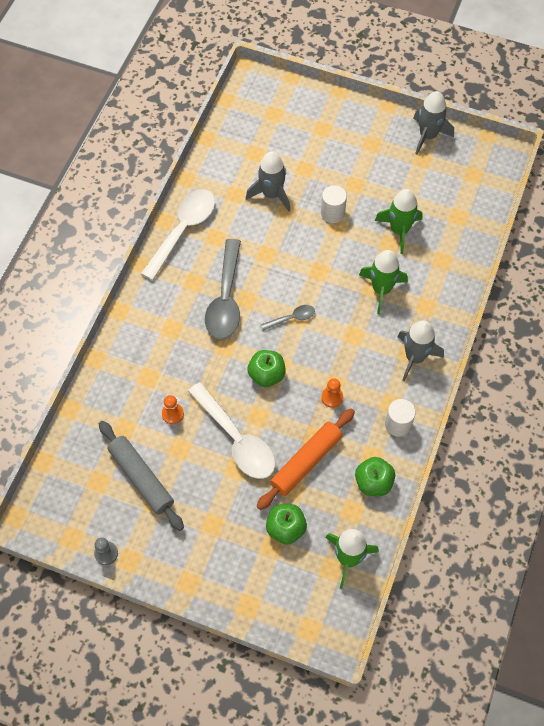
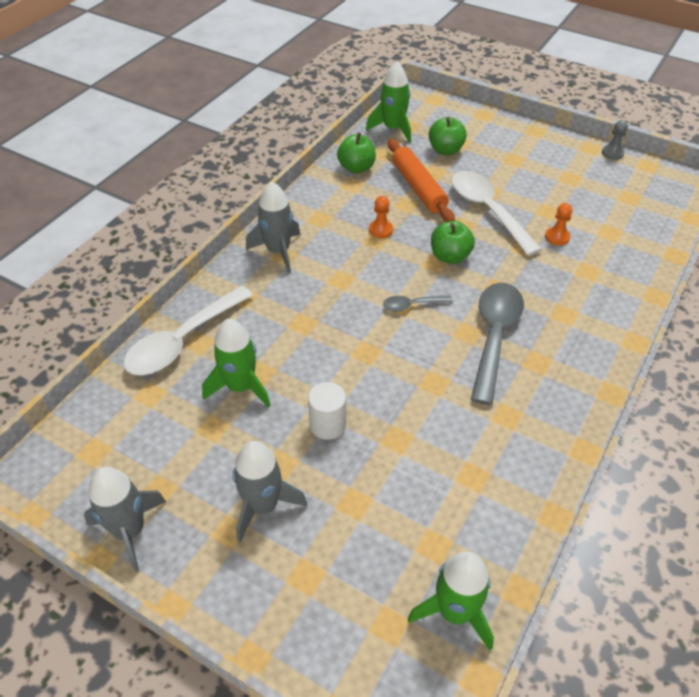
camera: 170 degrees left, 15 degrees down
grey rolling pin [99,421,184,531] -> none
white spoon [141,189,215,280] -> white spoon moved to [123,286,253,375]
grey rocket [246,151,291,211] -> grey rocket moved to [233,441,307,543]
orange rolling pin [257,409,355,510] -> orange rolling pin turned 75 degrees counterclockwise [388,139,455,222]
green rocket [359,250,408,314] -> green rocket moved to [408,552,494,651]
white cylinder [385,399,416,437] -> none

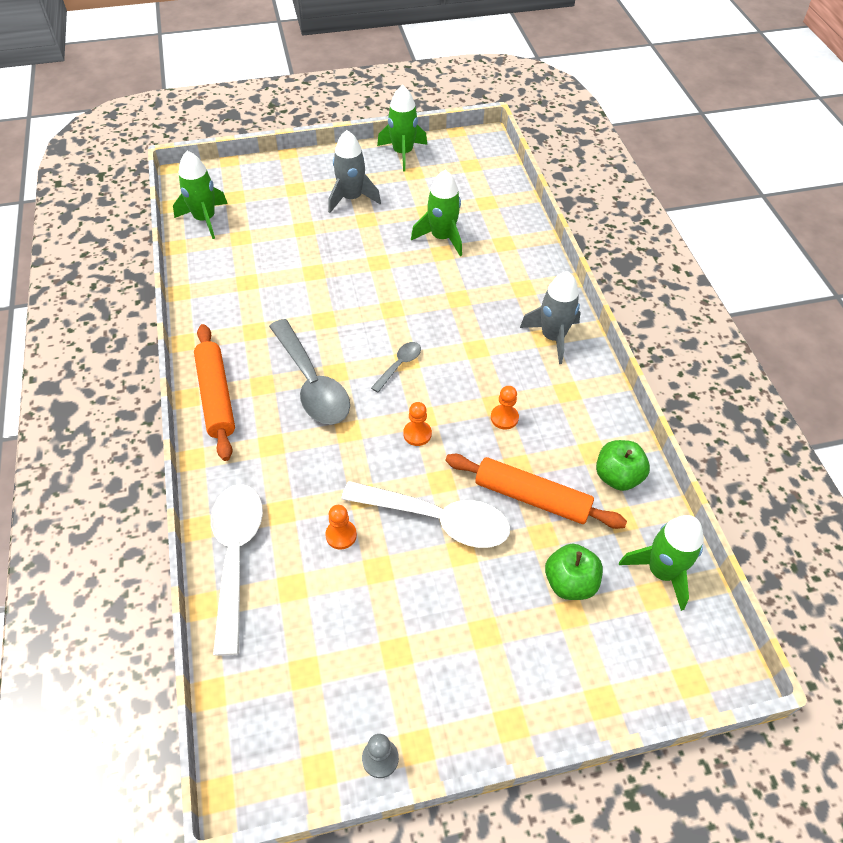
camera: 135 degrees right, 5 degrees up
grey rocket [84,467,166,572] -> green rocket [377,85,427,171]
white spoon [123,286,253,375] -> white spoon moved to [211,484,263,656]
white cylinder [308,382,346,440] -> none
green apple [431,221,475,264] -> orange pawn [403,402,432,446]
none -> orange rolling pin [194,324,235,461]

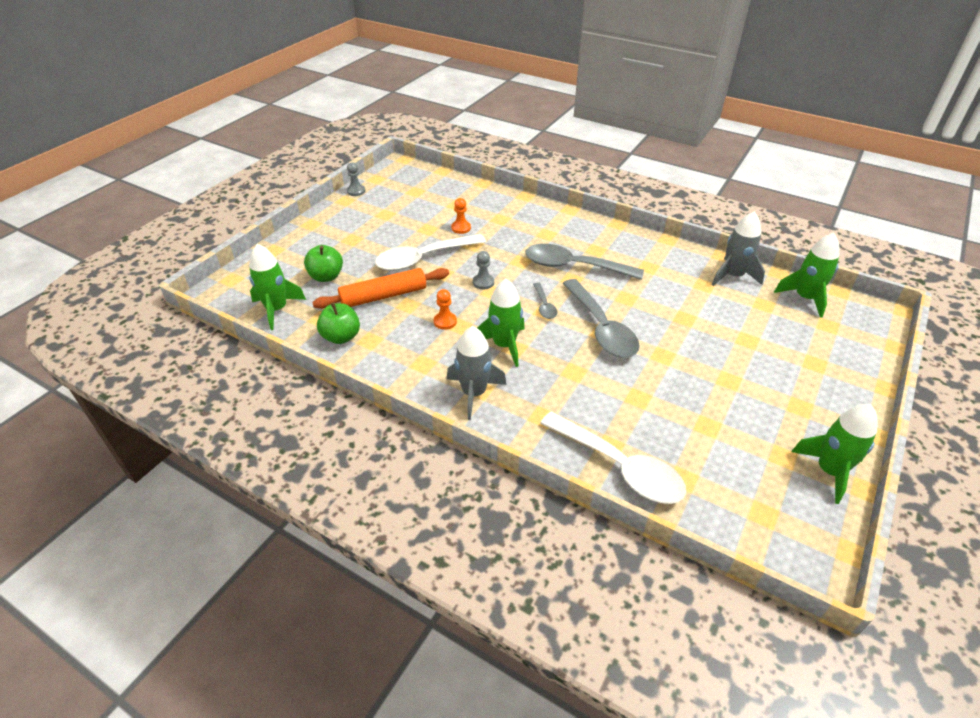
camera: 135 degrees right, 10 degrees down
orange rolling pin [194,324,235,461] -> none
white spoon [211,484,263,656] -> white spoon moved to [540,412,686,504]
grey rocket [328,130,381,213] -> grey rocket moved to [712,211,765,286]
orange pawn [403,402,432,446] -> grey pawn [473,251,494,289]
green rocket [411,170,462,256] -> green rocket moved to [477,279,525,367]
none -> grey spoon [562,279,640,358]

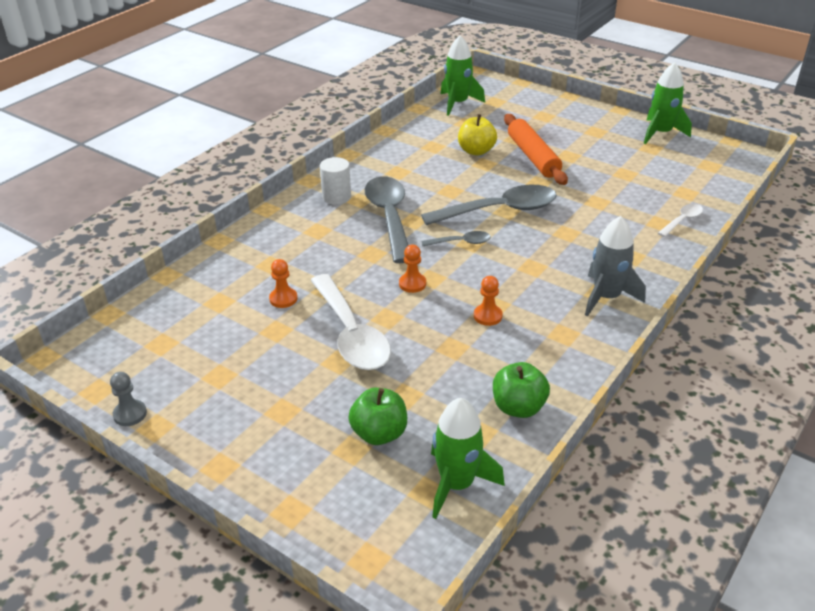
camera: 85 degrees left, 5 degrees down
orange rolling pin [312,268,449,309] -> orange rolling pin moved to [504,114,568,185]
grey pawn [473,251,494,289] -> orange pawn [399,244,426,293]
green rocket [477,279,525,367] -> none
grey spoon [525,244,644,280] -> grey spoon turned 150 degrees clockwise [365,176,408,263]
white spoon [540,412,686,504] -> white spoon [658,204,703,237], size x0.48
grey rocket [712,211,765,286] -> none
none -> white cylinder [320,157,351,205]
none -> yellow apple [458,114,497,156]

